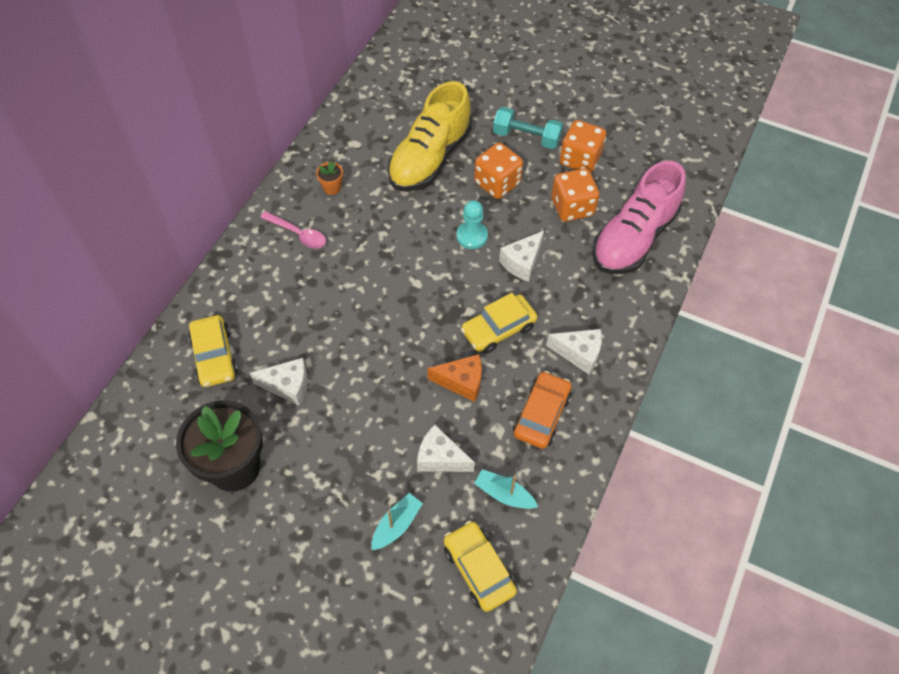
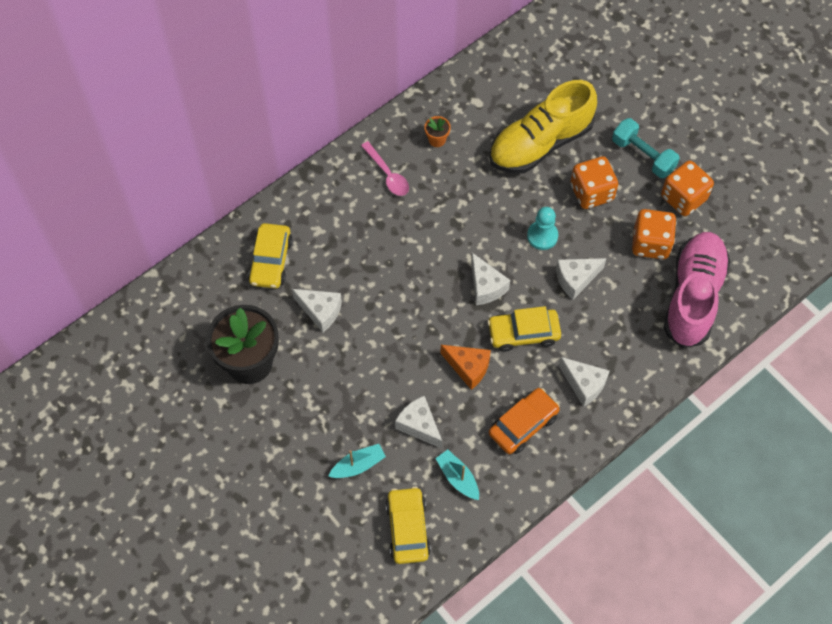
camera: 25 degrees right, 5 degrees up
pink shoe [592,161,686,274] -> pink shoe turned 135 degrees clockwise [664,232,731,348]
none -> white cheese [471,253,510,305]

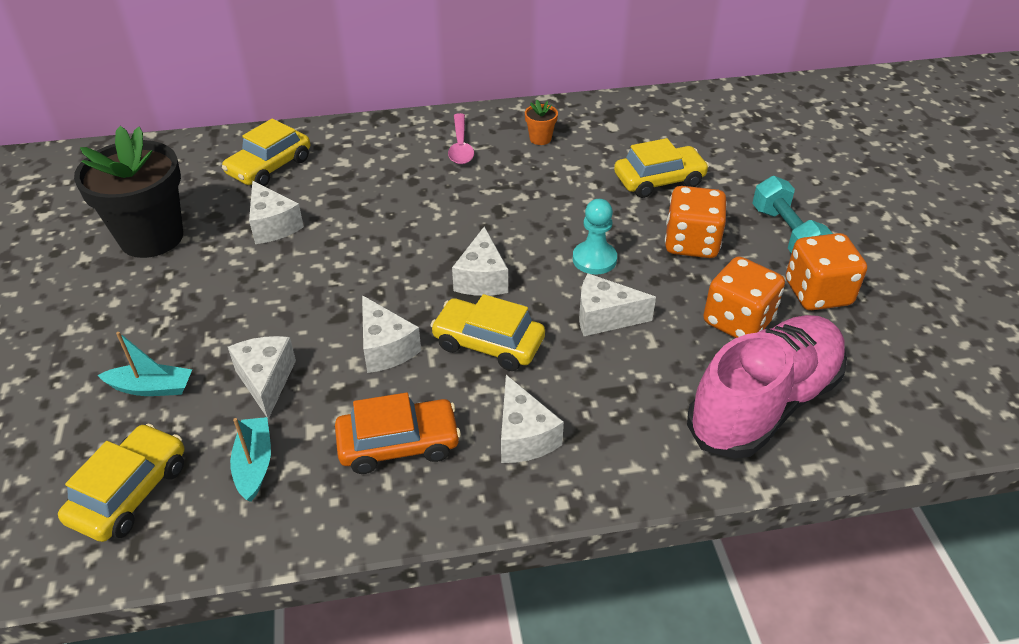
camera: 30 degrees right, 20 degrees down
orange cheese [440,345,491,390] -> white cheese [362,295,421,373]
yellow shoe [489,80,597,173] -> yellow car [614,138,709,198]

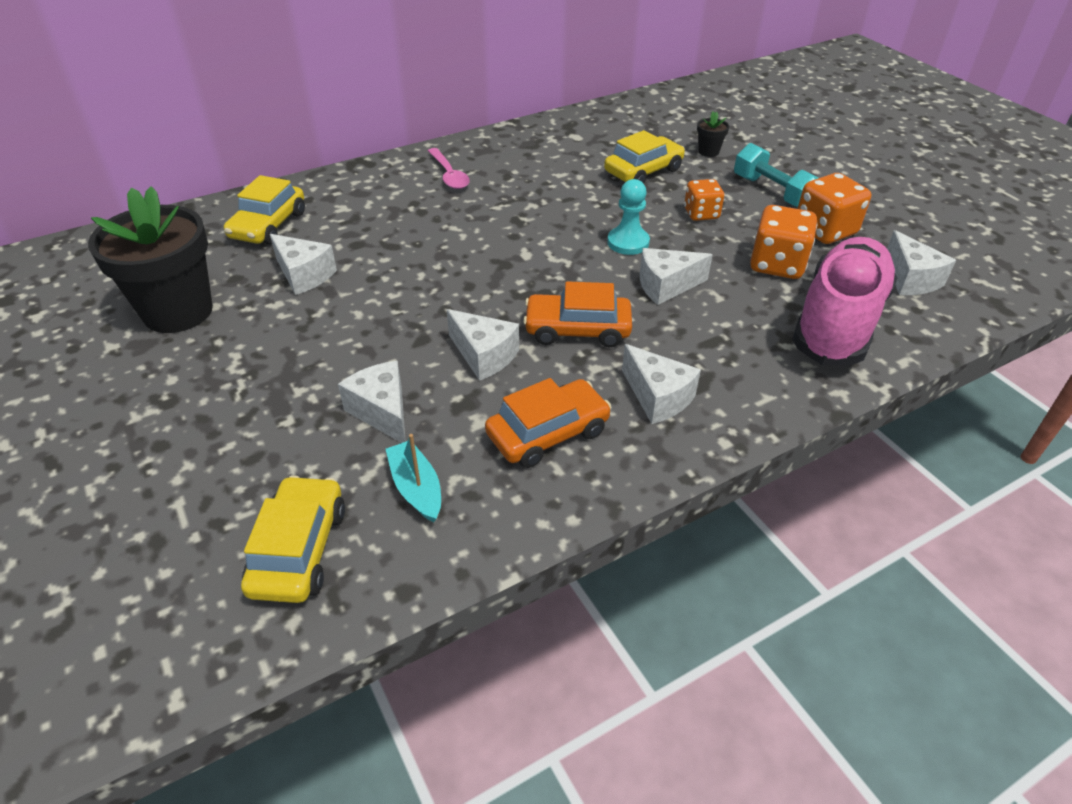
camera: 20 degrees left, 0 degrees up
turquoise boat [97,332,192,396] -> none
yellow car [430,294,545,371] -> orange car [523,281,632,348]
white cheese [452,226,508,296] -> white cheese moved to [887,230,956,295]
orange flower pot [525,100,558,145] -> none
orange dice [665,186,727,258] -> orange dice [684,179,724,221], size x0.64
none -> black flower pot [697,111,729,157]

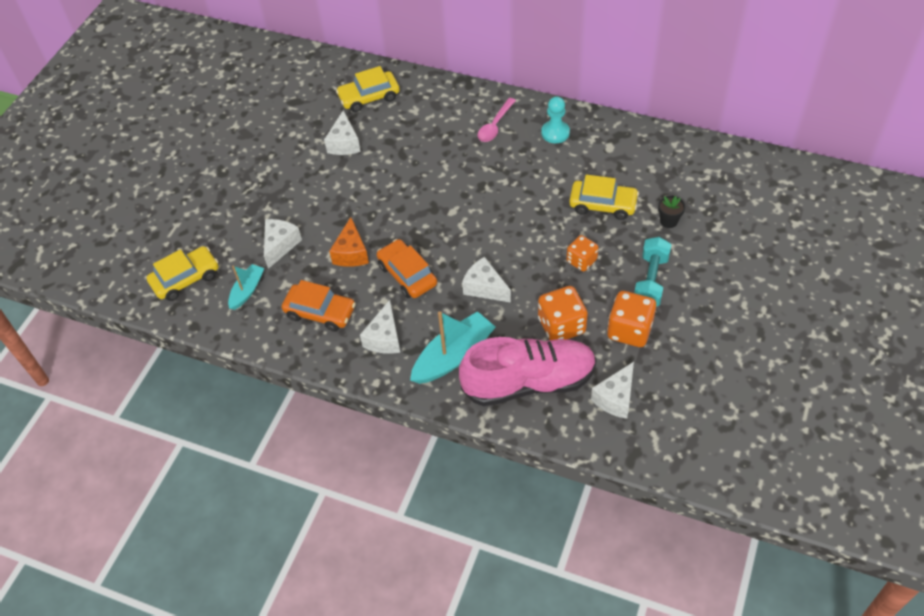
camera: 55 degrees right, 10 degrees up
black flower pot [88,186,213,333] -> none
white cheese [447,309,519,381] -> orange cheese [329,217,369,267]
turquoise pawn [607,179,650,255] -> turquoise pawn moved to [541,96,570,143]
none -> turquoise boat [410,311,496,384]

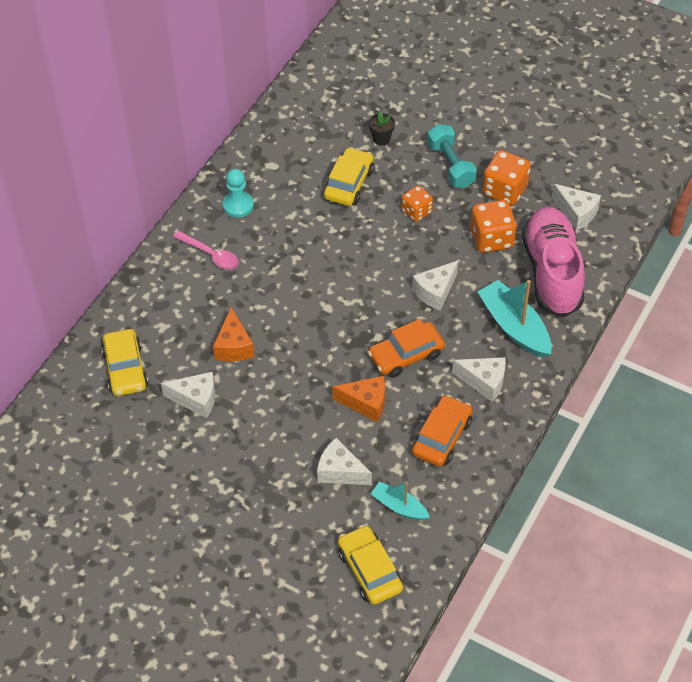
camera: 85 degrees left, 0 degrees up
turquoise dumbbell [634,237,671,307] -> turquoise dumbbell turned 45 degrees clockwise [427,124,477,188]
none -> orange cheese [213,307,254,361]

